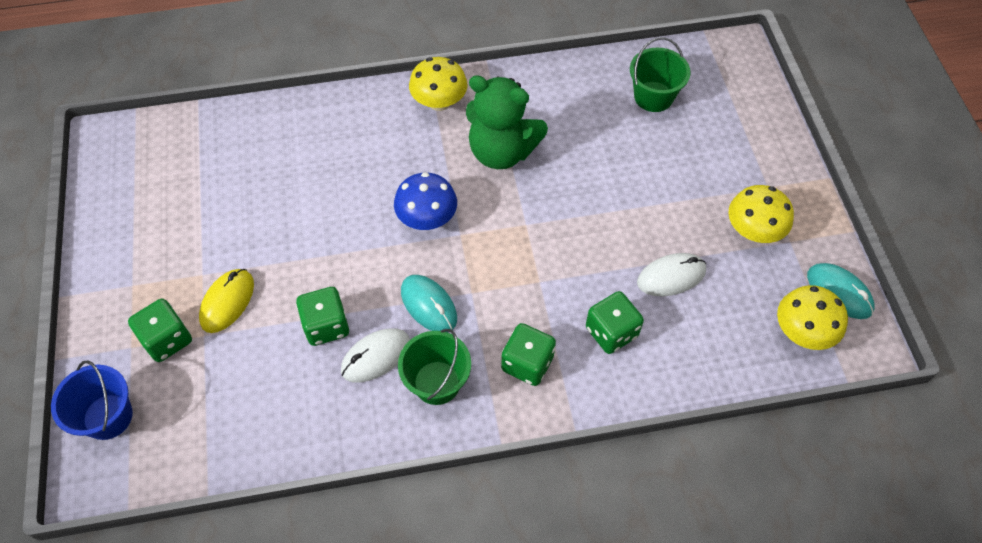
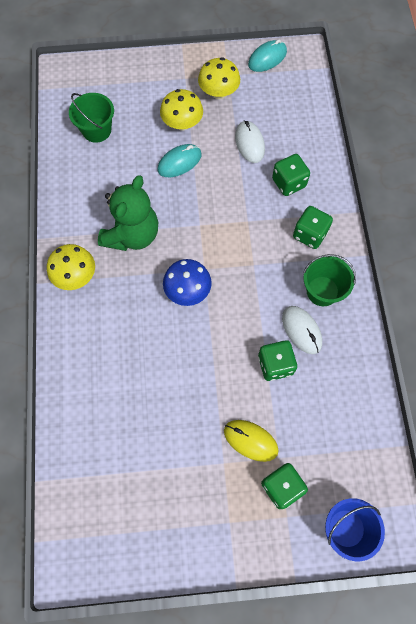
camera: 85 degrees left, 10 degrees up
turquoise mouse [401,275,457,331] -> turquoise mouse moved to [157,144,202,177]
yellow mushroom [777,285,848,350] -> yellow mushroom moved to [160,89,203,131]

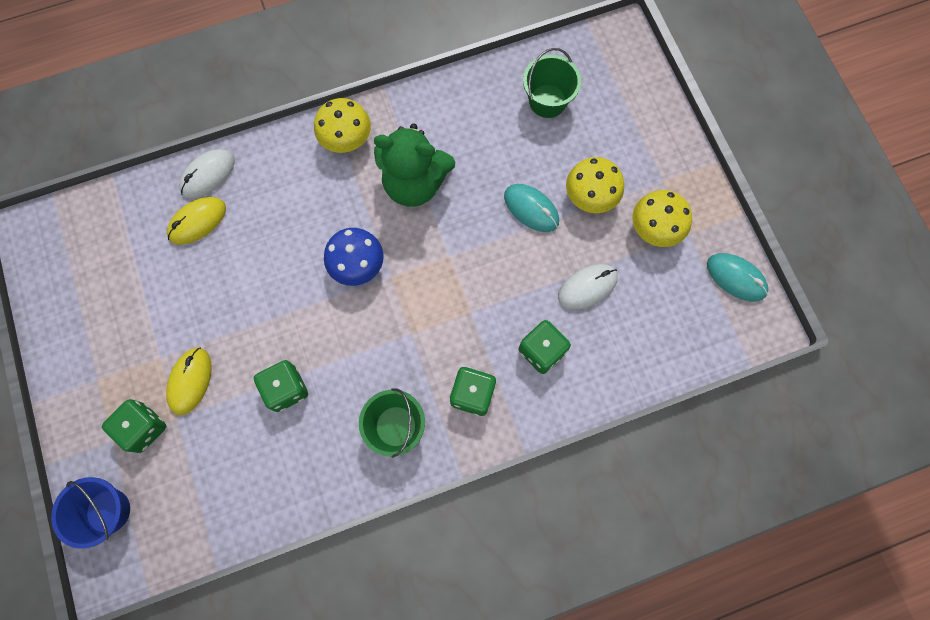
camera: 75 degrees right, 5 degrees up
white mouse [282,306,322,354] -> white mouse moved to [179,149,235,199]
none -> yellow mouse [167,197,226,245]

